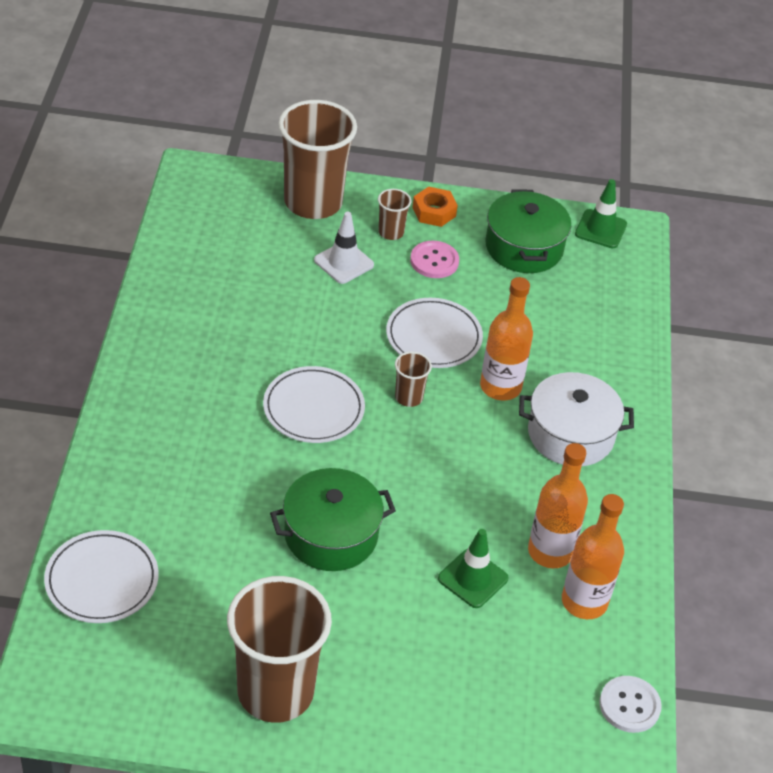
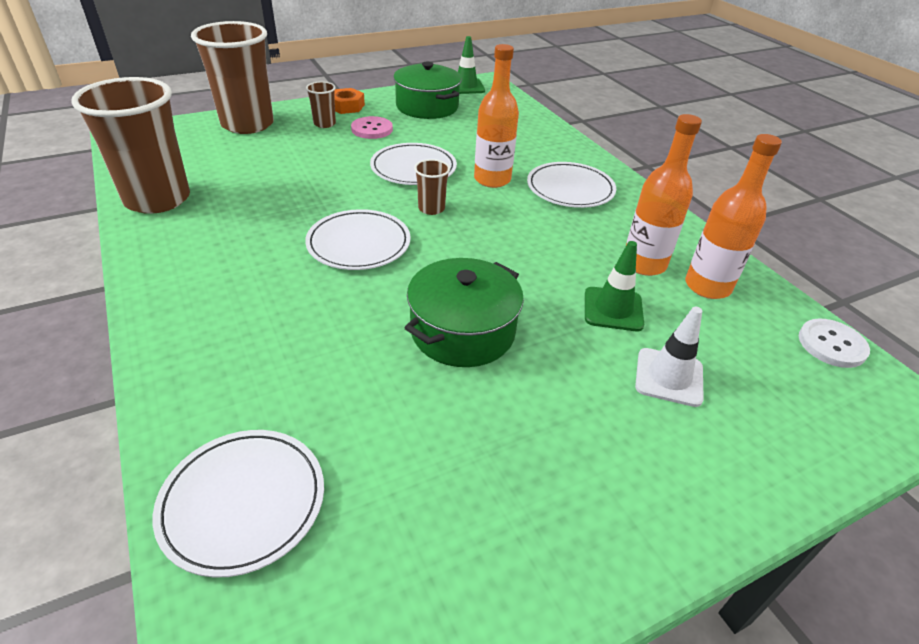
camera: 30 degrees left, 5 degrees down
brown cup [227,576,332,723] -> brown cup moved to [71,77,190,214]
white traffic cone [314,212,374,284] -> white traffic cone moved to [635,307,704,407]
white pot [519,372,634,466] -> white plate [527,162,616,208]

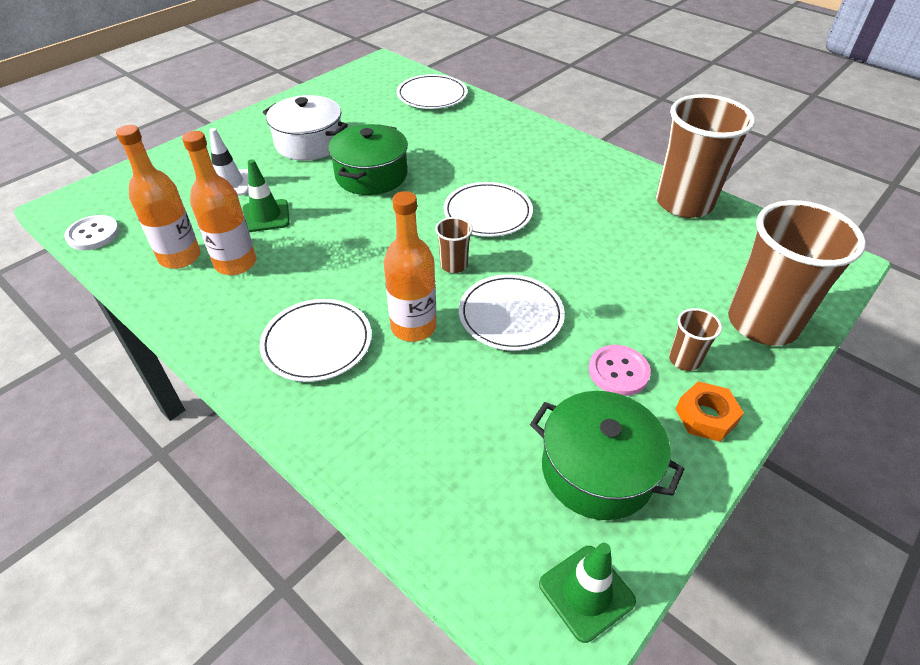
camera: 160 degrees right, 5 degrees up
none -> white pot [263,95,348,161]

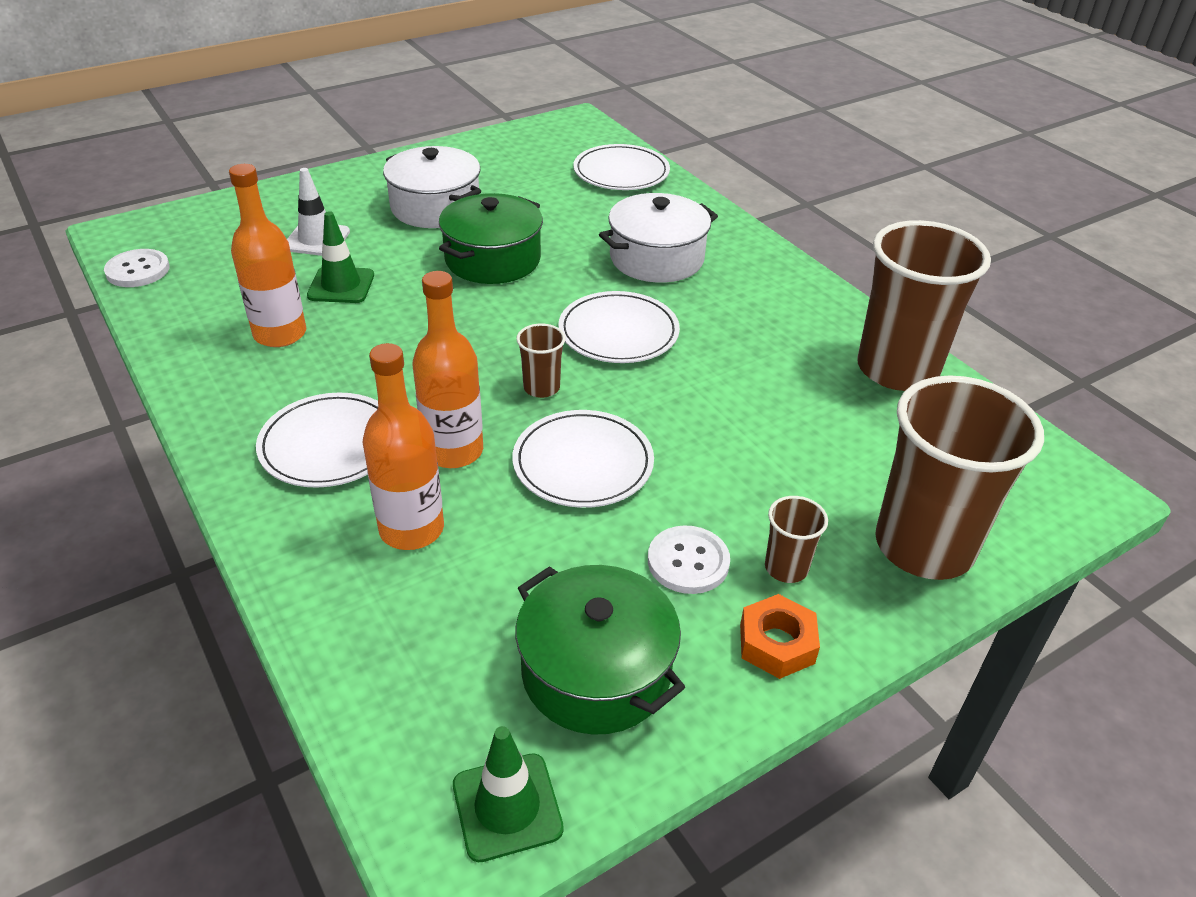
camera: 15 degrees right, 5 degrees down
orange bottle [116,125,200,269] -> orange bottle moved to [363,343,444,550]
pink button [589,345,651,396] -> white button [648,525,730,594]
none -> white pot [599,193,718,283]

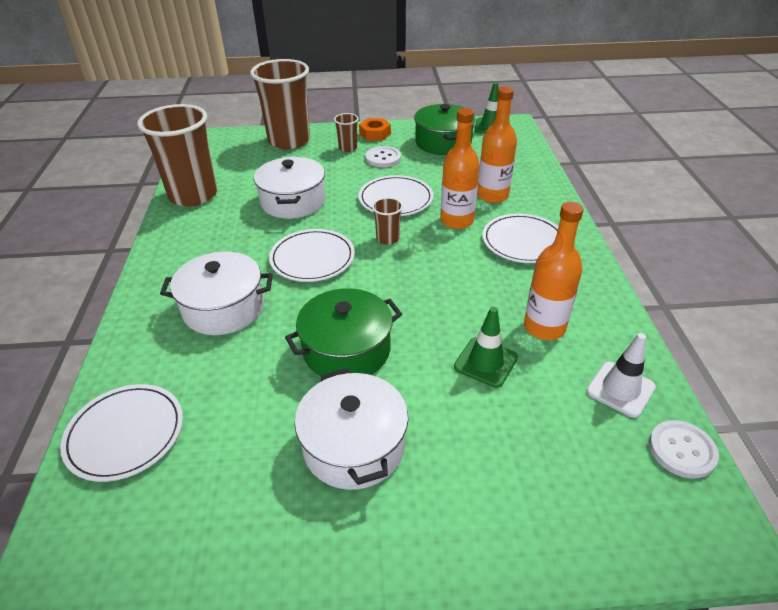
camera: 150 degrees left, 0 degrees up
white traffic cone [287,168,350,256] -> white traffic cone moved to [586,333,656,418]
none -> white pot [254,157,325,219]

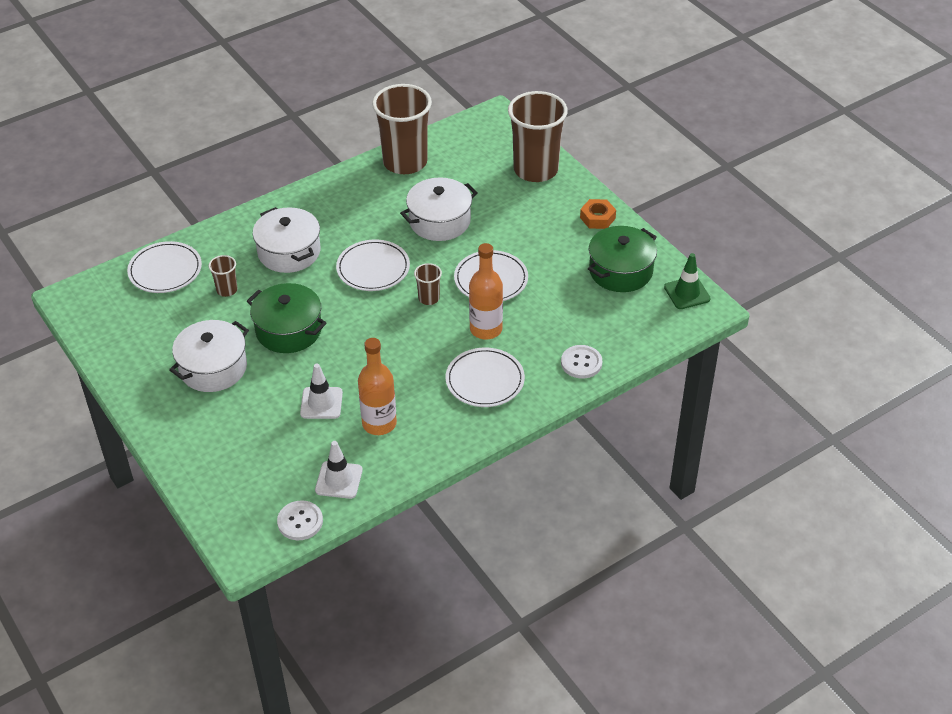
camera: 60 degrees right, 5 degrees up
brown cup [334,113,359,152] -> brown cup moved to [209,255,238,297]
white button [365,146,401,167] -> white button moved to [561,345,602,379]
green traffic cone [454,307,518,388] -> white traffic cone [300,364,343,419]
orange bottle [477,87,517,203] -> none

